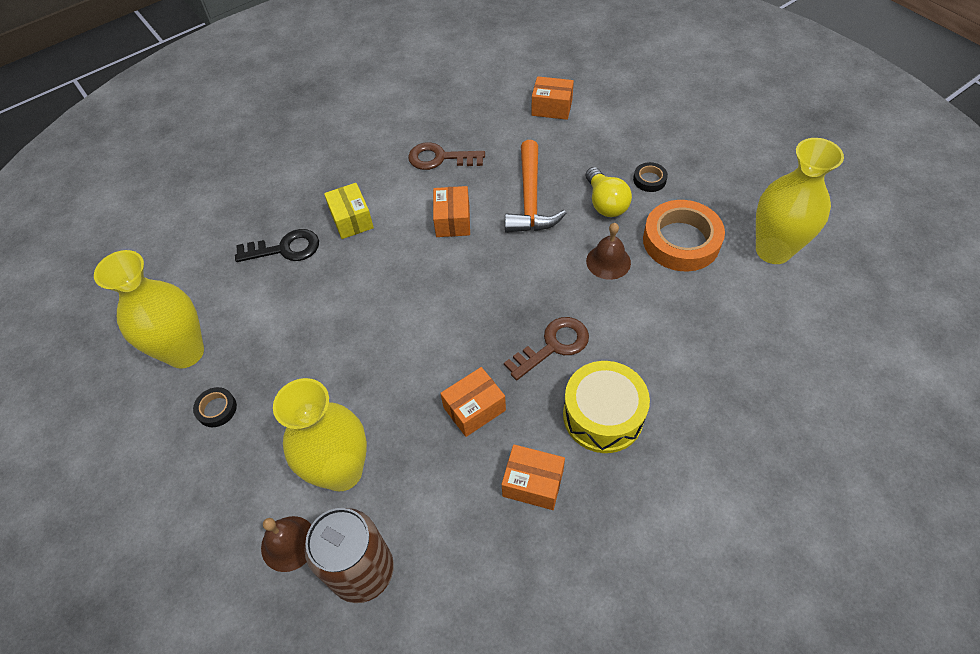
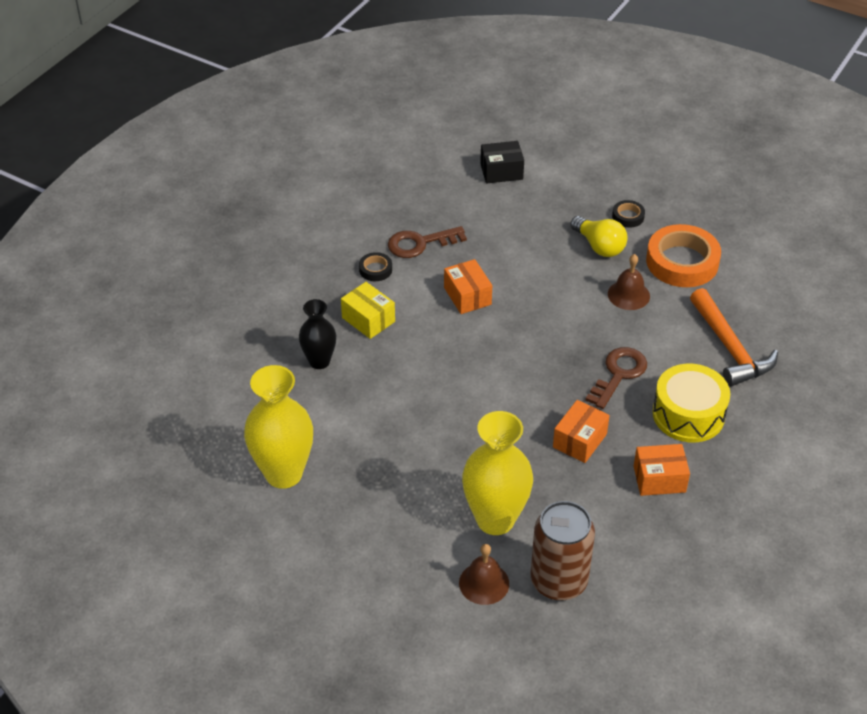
camera: 25 degrees left, 10 degrees down
black tape [193,387,237,427] -> black tape moved to [359,252,392,281]
black key [235,229,319,262] -> black vase [299,299,336,369]
orange hammer [505,140,567,233] -> orange hammer moved to [690,288,778,387]
orange box [532,76,574,120] -> black box [480,141,524,183]
yellow vase [756,138,844,264] -> none

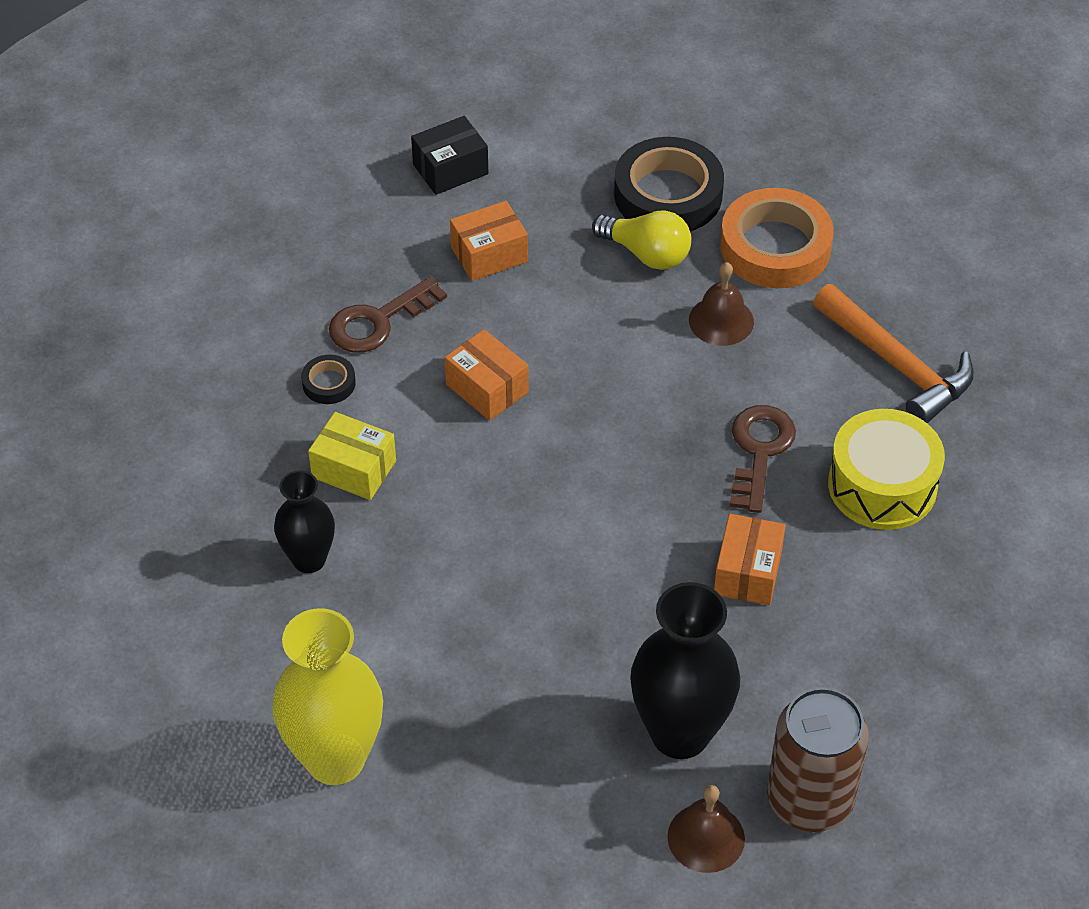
camera: 20 degrees left, 5 degrees up
yellow vase [462,411,533,535] -> black vase [630,582,740,759]
black tape [612,200,645,228] -> black tape [614,137,724,231], size x2.19
orange box [634,444,690,496] -> orange box moved to [450,201,528,281]

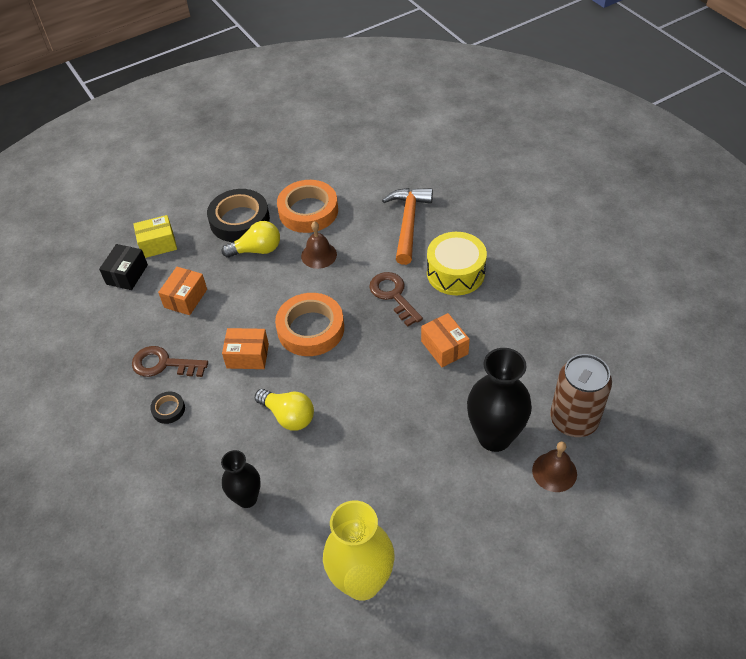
camera: 40 degrees left, 0 degrees up
yellow box [308,412,396,500] -> yellow box moved to [133,215,177,258]
brown key [329,276,447,353] -> brown key turned 90 degrees clockwise [132,346,208,377]
orange hammer [813,284,974,423] -> orange hammer turned 90 degrees counterclockwise [382,188,433,265]
none -> yellow light bulb [255,389,314,431]
none -> orange tape [275,293,344,356]

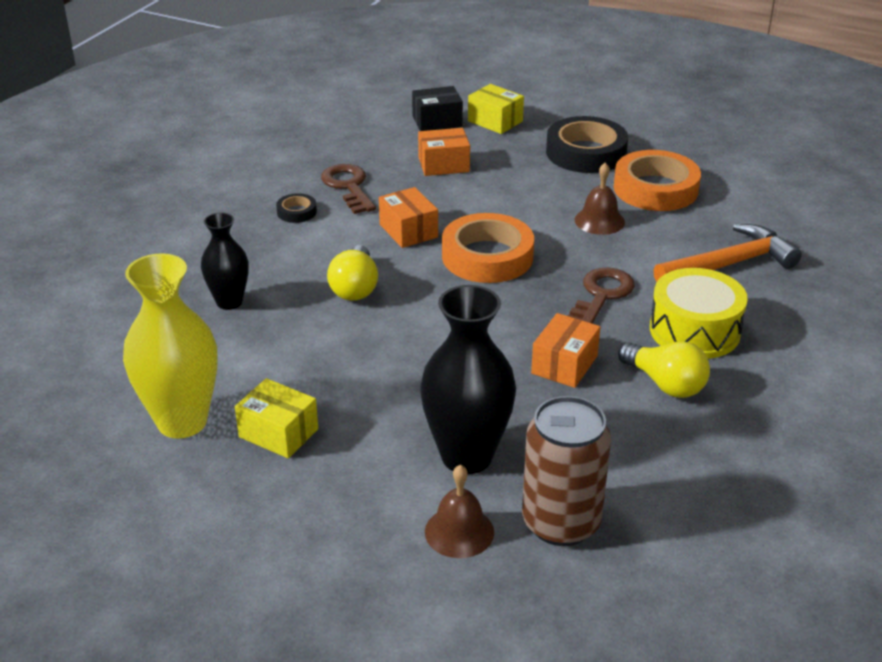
camera: 55 degrees right, 15 degrees down
yellow light bulb [222,221,280,258] -> yellow light bulb moved to [618,341,710,398]
none -> yellow box [235,378,318,458]

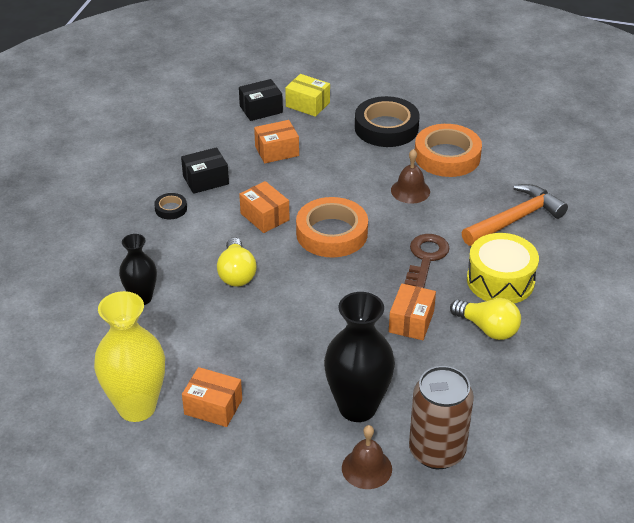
camera: 10 degrees left, 5 degrees up
yellow box [235,378,318,458] -> orange box [182,367,242,427]
brown key [321,164,376,214] -> black box [181,147,229,194]

